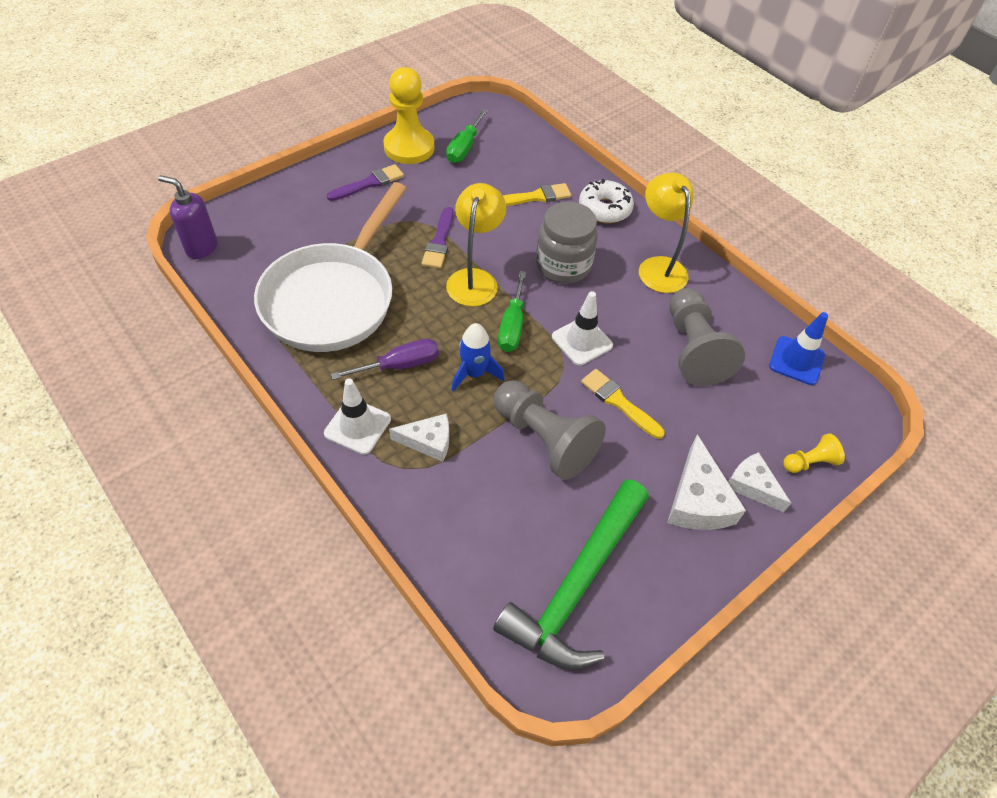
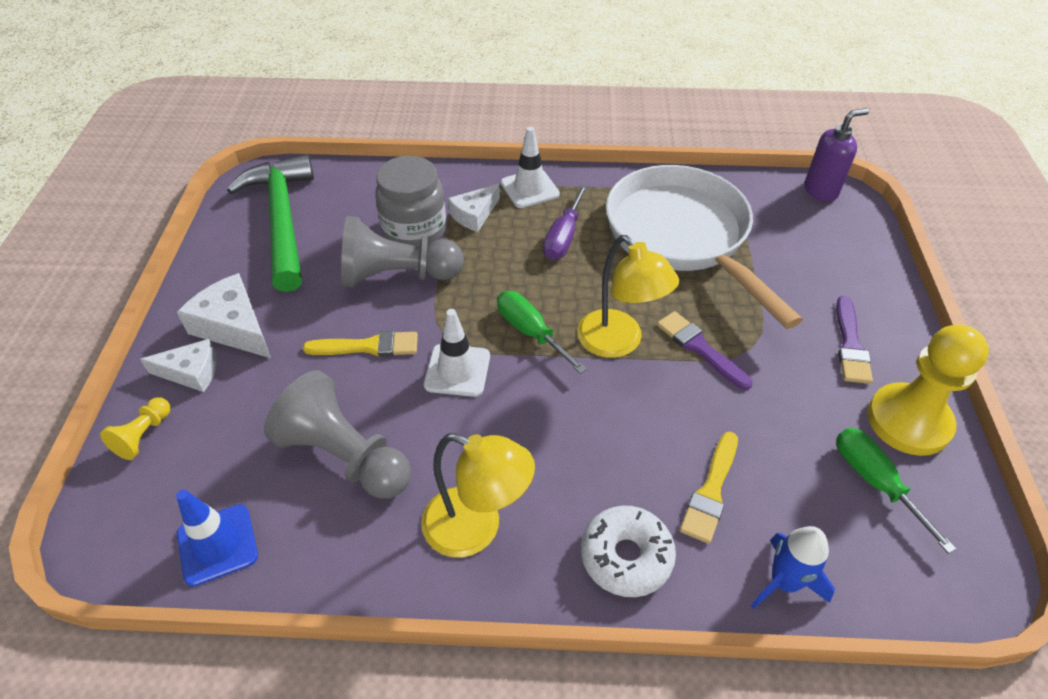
camera: 135 degrees right, 5 degrees down
blue rocket [452,323,505,392] -> blue rocket moved to [751,526,835,609]
grey jar [536,202,598,284] -> grey jar moved to [375,156,447,247]

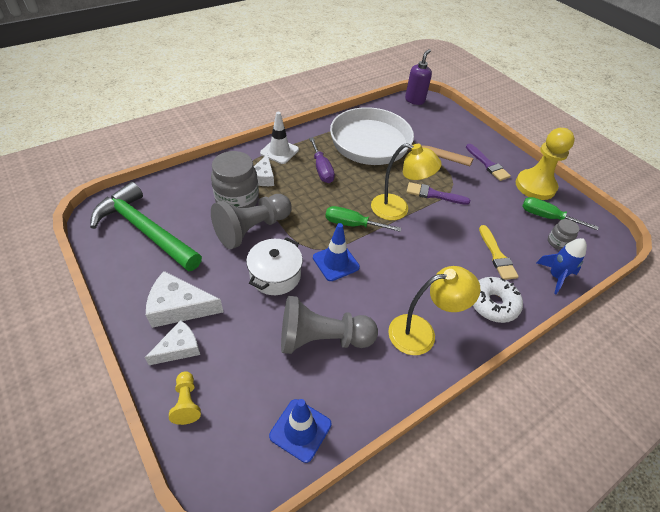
camera: 40 degrees left, 0 degrees up
yellow brush [303,331,418,357] -> white pot [246,237,303,295]
white traffic cone [424,309,490,397] -> blue traffic cone [313,223,360,281]
none -> grey jar [548,219,579,250]

